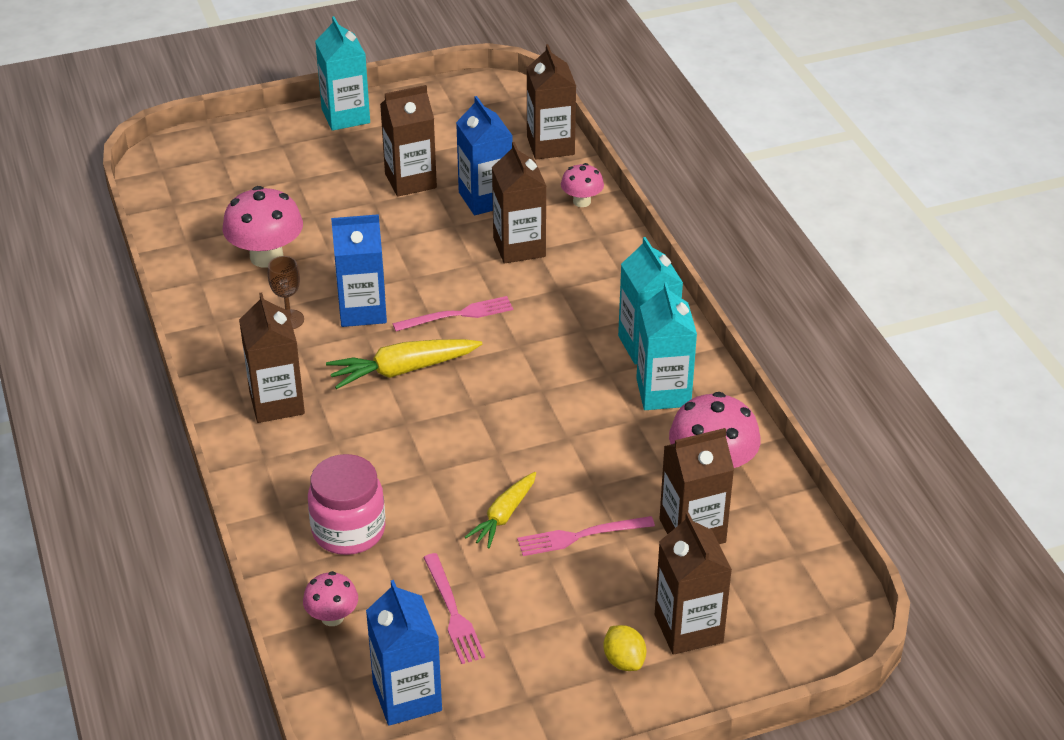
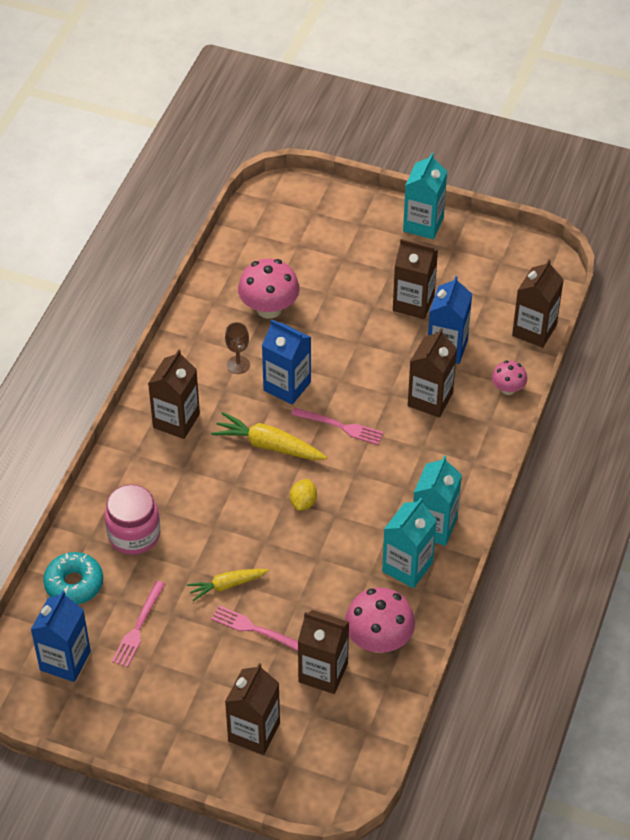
camera: 40 degrees right, 10 degrees up
pink mushroom [303,571,358,626] -> turquoise donut [43,552,103,604]
yellow lemon [604,625,646,671] -> yellow lemon moved to [290,479,317,511]

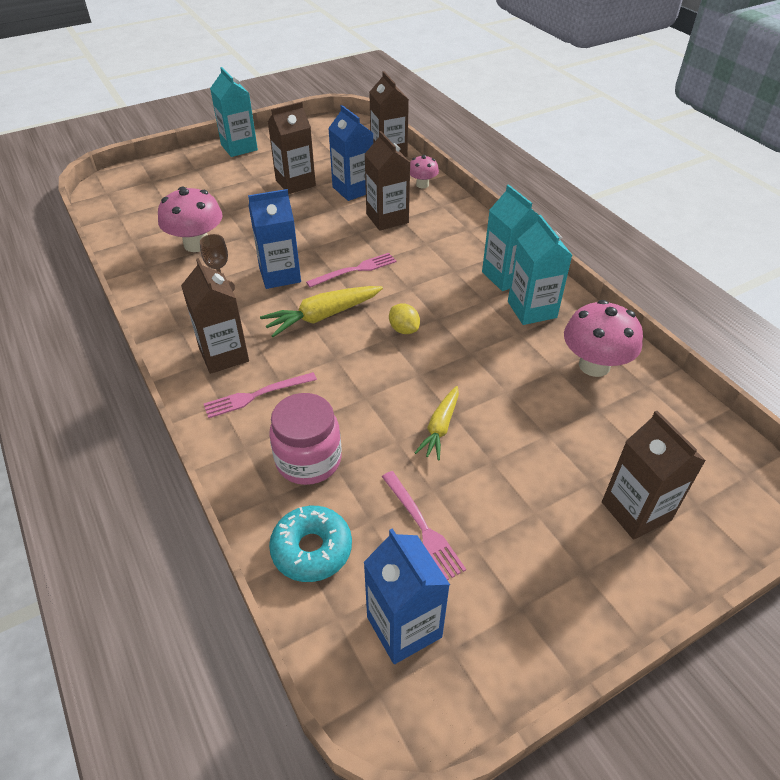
camera: 50 degrees left, 5 degrees down
pink fork [211,605,298,651] -> pink fork moved to [204,372,317,418]
brown carton [298,610,349,694] -> none

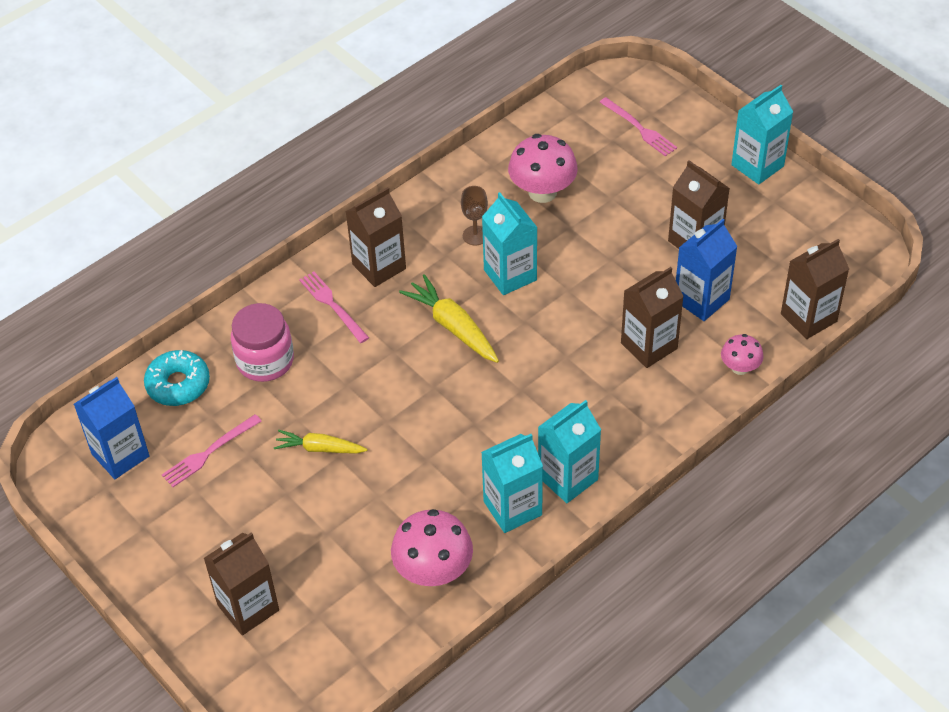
camera: 80 degrees right, 5 degrees up
blue carton [248,189,301,289] -> turquoise carton [482,192,538,295]
pink fork [306,253,397,287] -> pink fork moved to [600,97,677,157]
yellow lemon [389,303,420,334] -> none

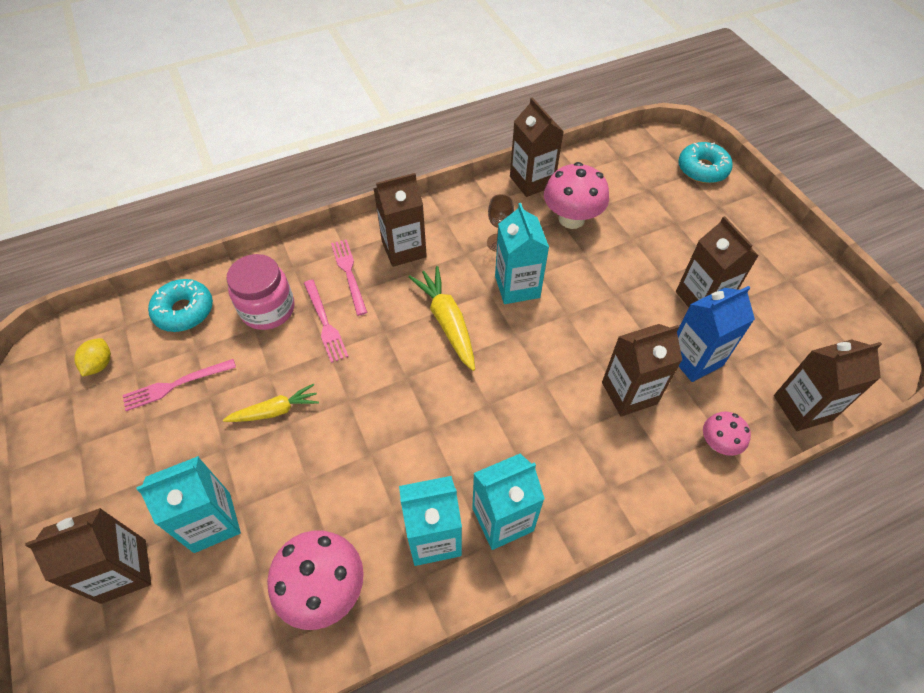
camera: 15 degrees right, 5 degrees up
blue carton [74,377,150,479] -> yellow lemon [74,338,111,377]
yellow carrot [274,430,367,454] -> yellow carrot turned 135 degrees clockwise [223,384,319,422]
pink fork [600,97,677,157] -> pink fork moved to [304,279,348,363]
turquoise carton [731,85,793,184] -> turquoise carton moved to [136,456,241,553]
none -> brown carton [510,98,564,197]
none -> turquoise donut [678,142,733,183]

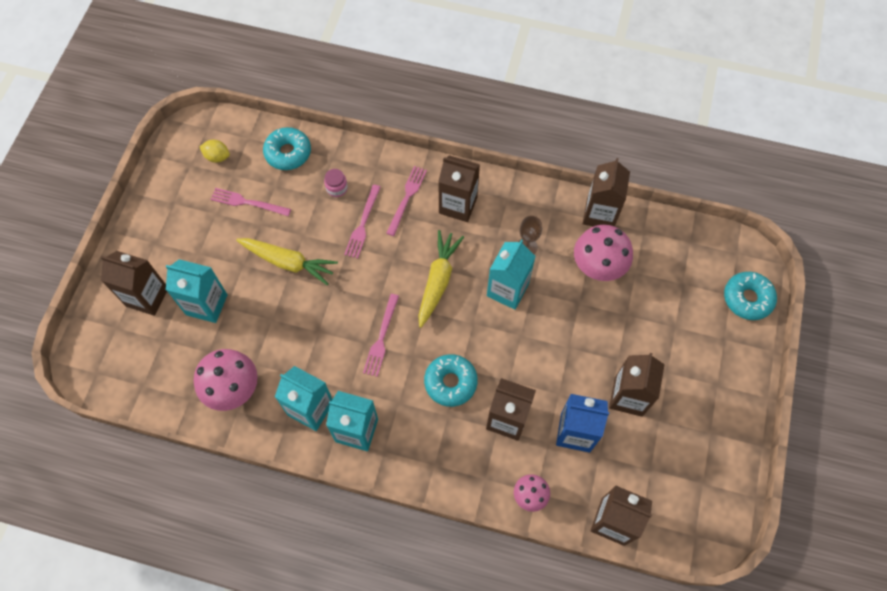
camera: 40 degrees right, 10 degrees up
yellow lemon [74,338,111,377] -> yellow lemon turned 60 degrees clockwise [199,140,230,163]
yellow carrot [223,384,319,422] -> yellow carrot [236,238,338,285], size x1.51
pink jar [227,254,295,330] -> pink jar [324,169,348,197], size x0.50
none -> pink fork [363,294,399,377]
none -> turquoise donut [424,354,478,407]

